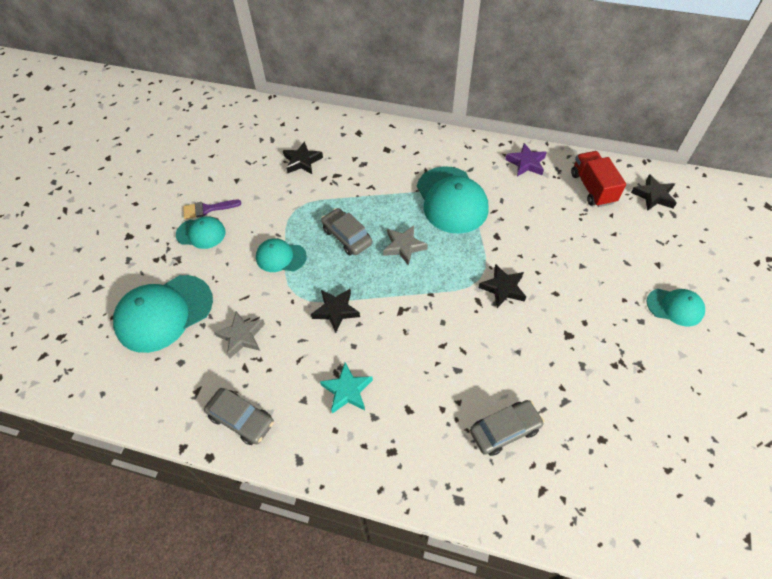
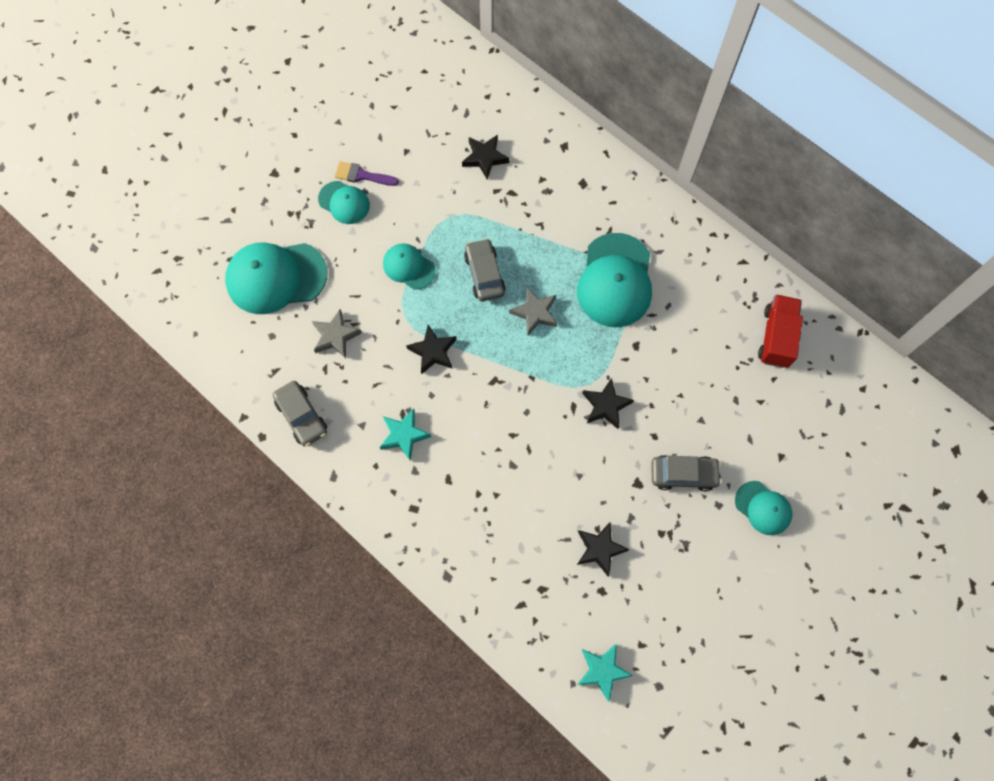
camera: 25 degrees right, 15 degrees up
grey car [470,400,544,456] -> grey car moved to [651,455,722,491]
purple star [505,143,547,176] -> none
black star [631,174,677,211] -> black star moved to [577,522,630,577]
none -> turquoise star [577,644,633,702]

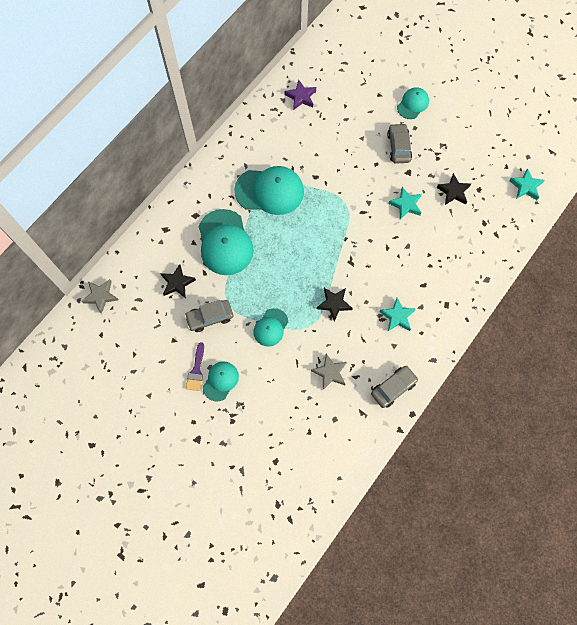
camera: 95 degrees left, 0 degrees up
turquoise cap [225,242,328,314] -> turquoise cap moved to [198,209,254,275]
grey car [464,238,506,301] -> grey car moved to [184,300,233,332]
grey star [509,287,557,335] -> grey star moved to [81,279,118,314]
black star [582,378,634,429] -> none
red truck [758,294,803,368] -> purple star [285,80,316,110]
none -> turquoise star [388,187,422,220]

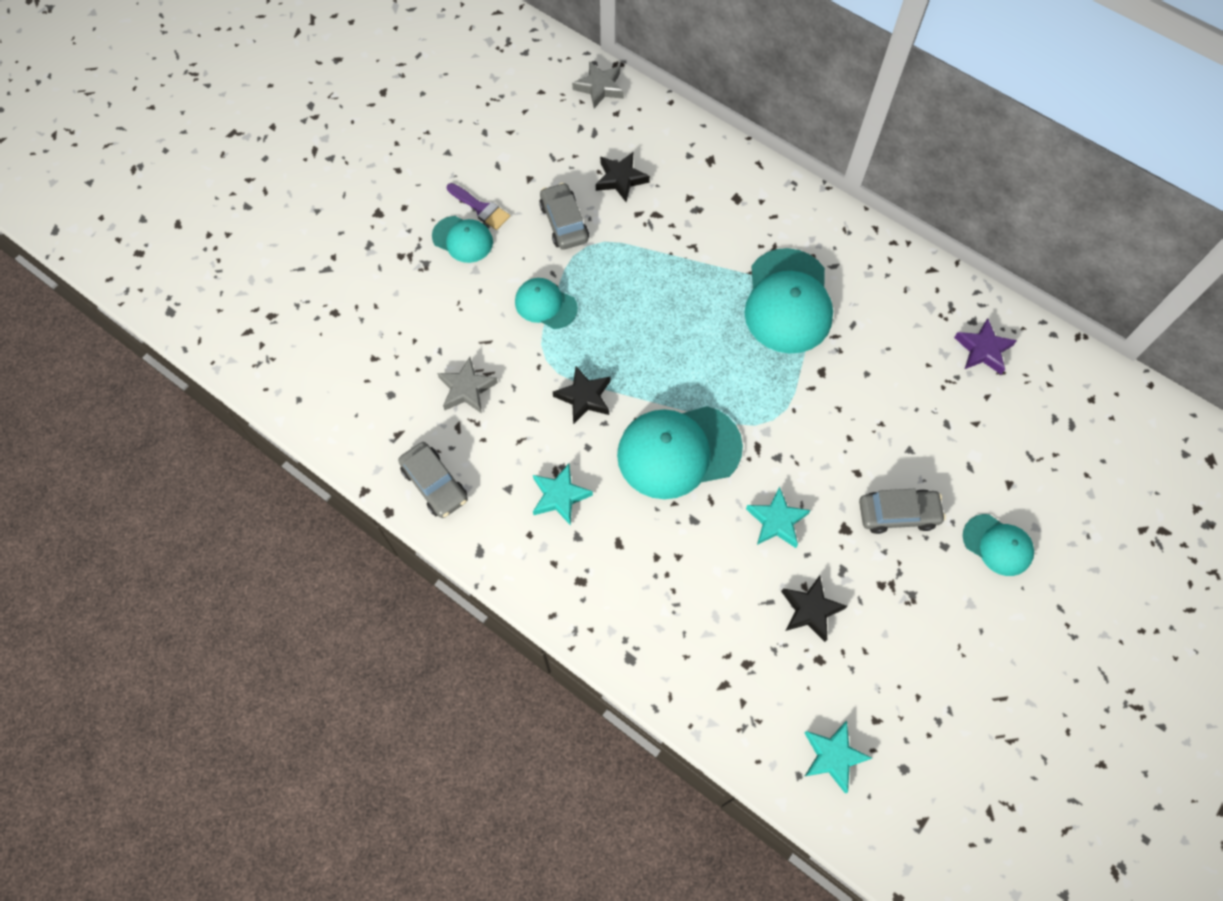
camera: 90 degrees right, 5 degrees down
purple brush [186,342,204,391] -> purple brush turned 150 degrees counterclockwise [447,183,510,230]
turquoise cap [198,209,254,275] -> turquoise cap moved to [617,406,743,499]

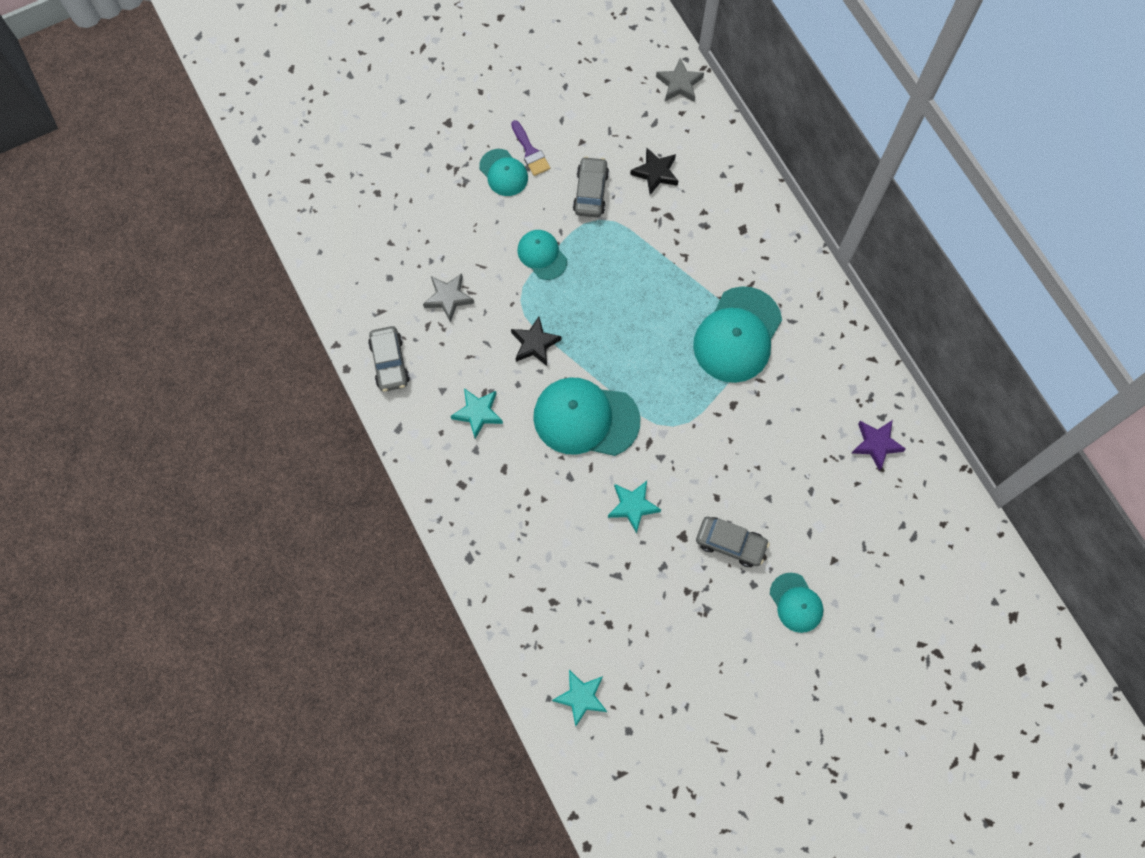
camera: 25 degrees right, 5 degrees up
black star [781,576,847,642] -> none

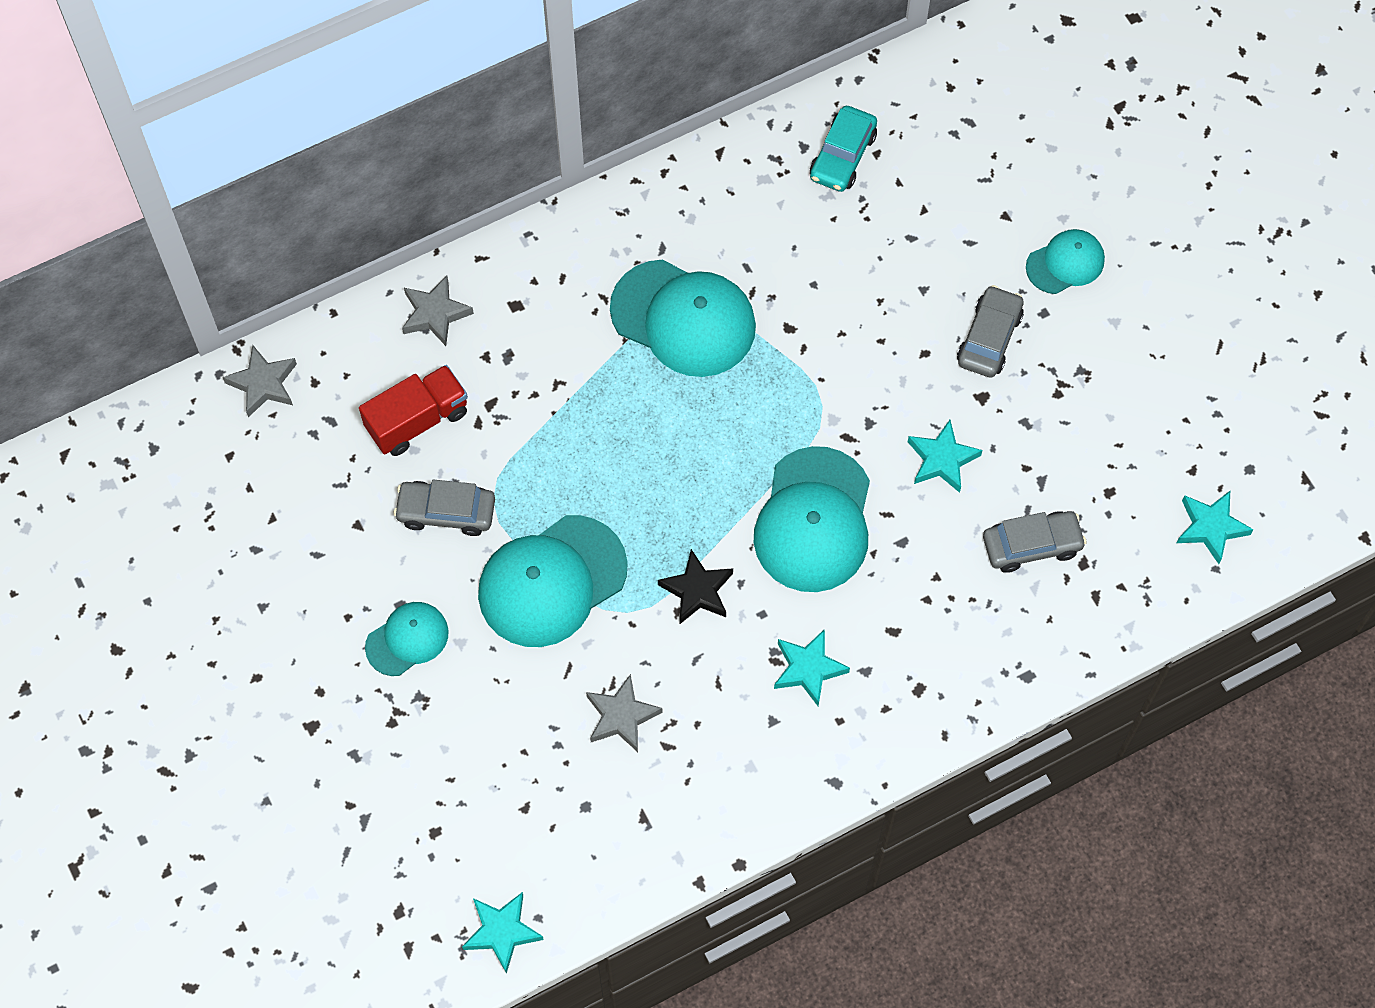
camera: 90 degrees left, 5 degrees down
grey car [368,326,410,392] -> grey car moved to [983,511,1087,573]
purple brush [511,120,550,176] -> none
turquoise cap [518,230,567,280] -> turquoise cap [478,515,628,647], size x1.82
black star [630,148,678,195] -> red truck [359,365,468,456]
purple star [852,420,906,471] -> turquoise car [810,106,877,192]
none -> grey star [402,276,474,346]
none -> turquoise star [462,892,544,974]

